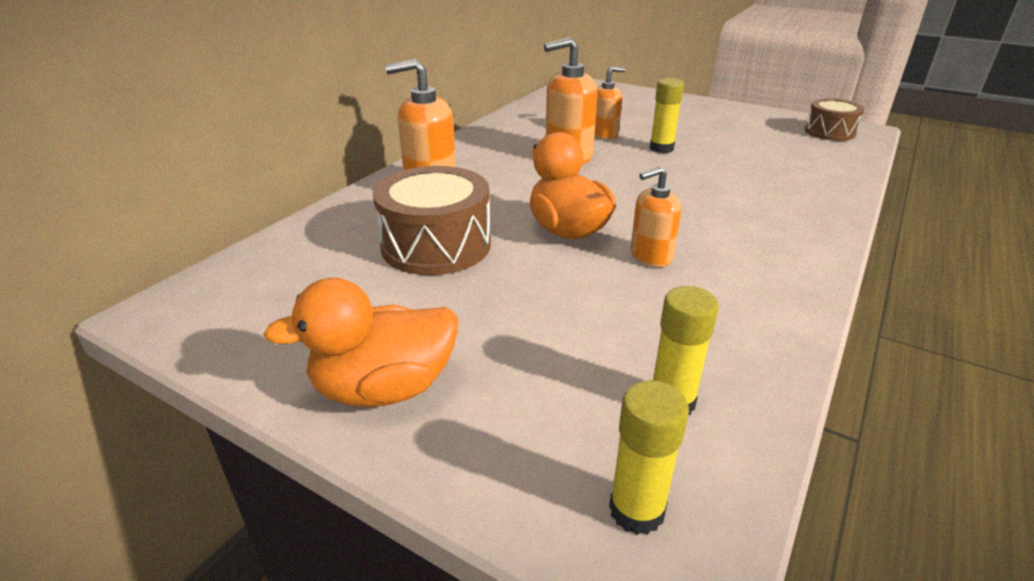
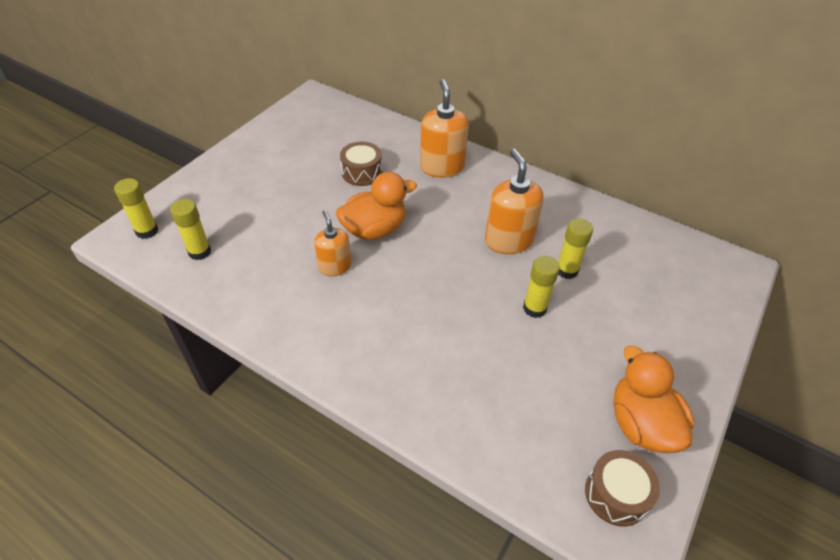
camera: 90 degrees right, 15 degrees up
orange duck [263,278,458,407] -> orange duck moved to [613,345,694,453]
brown drum [373,166,491,275] -> brown drum [340,142,382,186], size x0.62
orange soap dispenser [595,67,626,139] -> yellow glue stick [558,218,593,279]

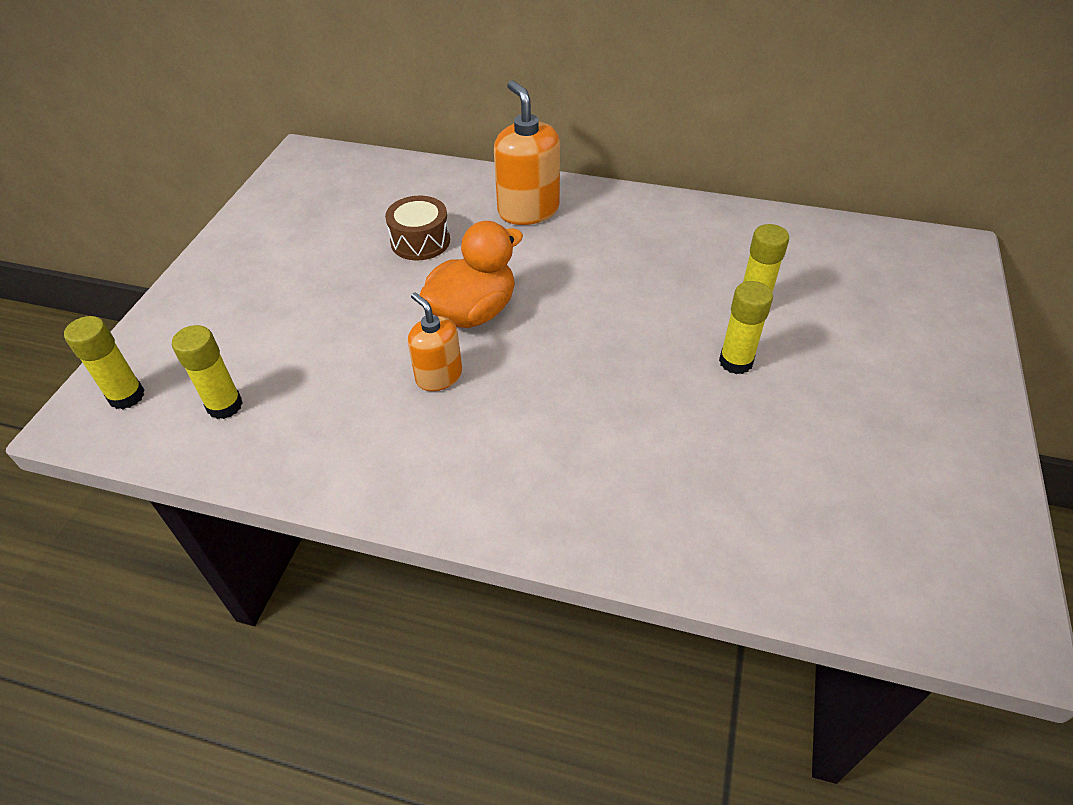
camera: 15 degrees left, 0 degrees up
orange soap dispenser [485,148,544,254] -> none
brown drum [585,450,660,527] -> none
orange duck [613,345,694,453] -> none

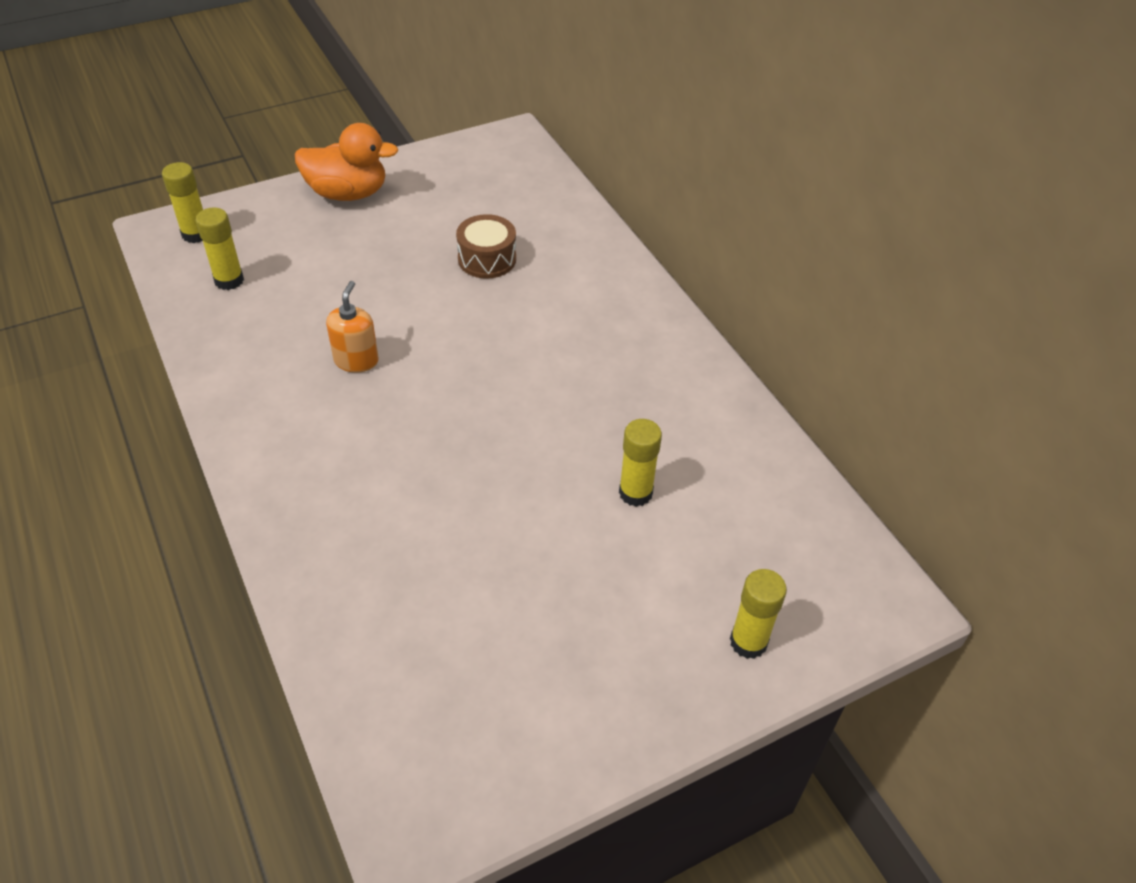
camera: 45 degrees right, 0 degrees up
orange duck [420,221,523,328] -> orange duck moved to [295,123,398,201]
orange soap dispenser [494,80,560,225] -> none
yellow glue stick [719,281,773,374] -> yellow glue stick moved to [730,569,787,659]

